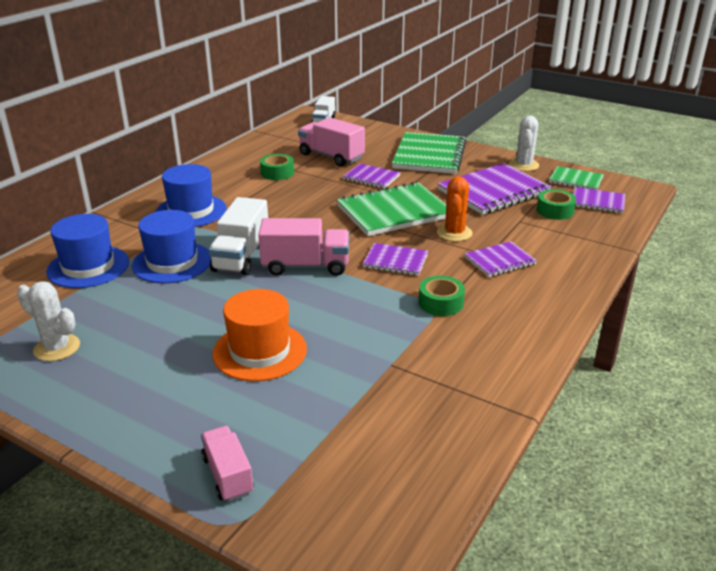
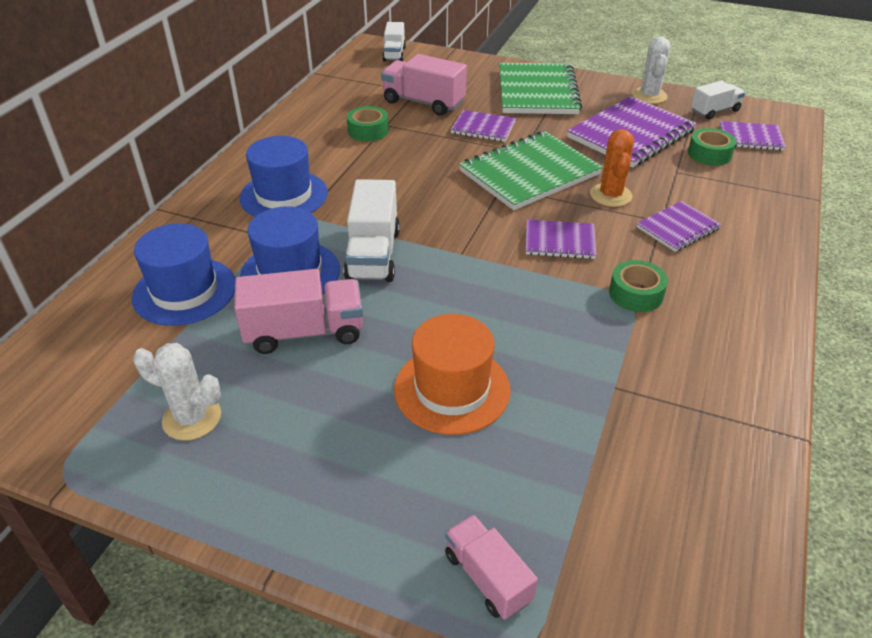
camera: 10 degrees left, 10 degrees up
pink truck [258,218,349,276] -> pink truck moved to [234,269,363,354]
green notebook [549,166,604,190] -> white truck [691,81,745,120]

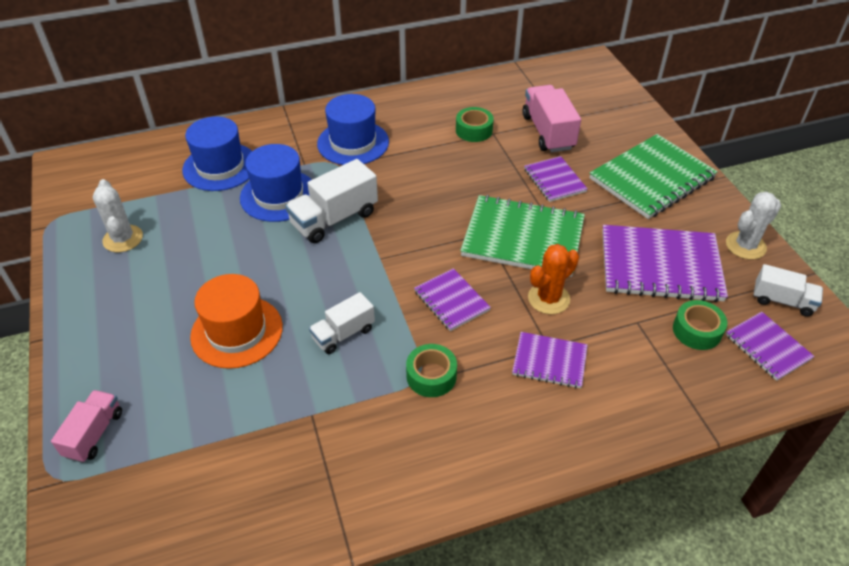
camera: 50 degrees right, 5 degrees up
pink truck [234,269,363,354] -> none
white truck [382,22,406,62] -> white truck moved to [309,292,375,354]

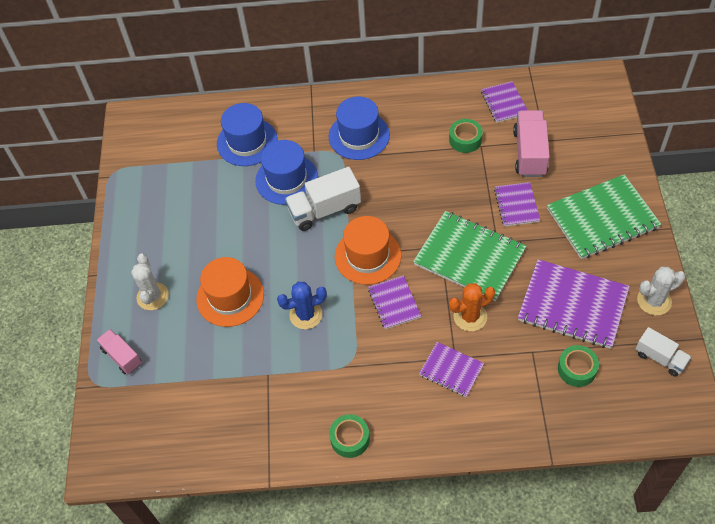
camera: 20 degrees right, 10 degrees up
pink truck [51,390,122,463] -> pink truck turned 75 degrees counterclockwise [96,329,142,375]
white cactus [93,179,143,252] -> white cactus moved to [131,253,169,310]
white truck [309,292,375,354] -> blue cactus [277,282,327,329]
green tape [406,344,457,397] -> green tape moved to [329,414,370,458]
purple notebook [726,312,815,381] -> purple notebook moved to [481,81,527,123]
none -> orange hat [335,216,401,285]

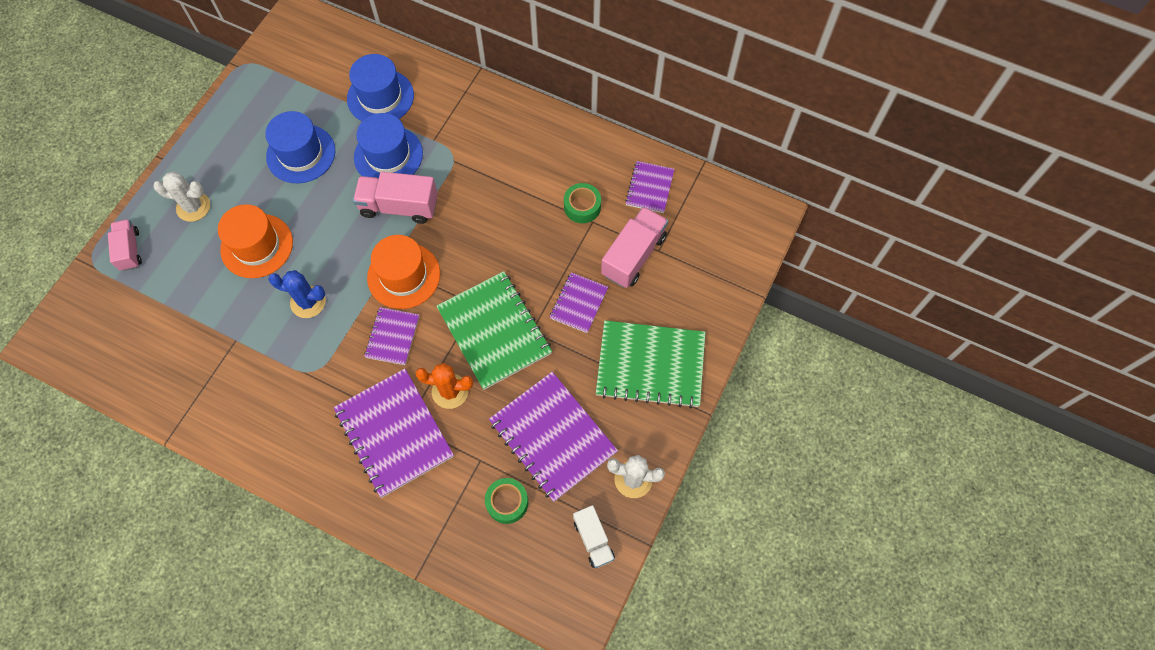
camera: 25 degrees right, 10 degrees up
white cactus [131,253,169,310] -> white cactus turned 75 degrees clockwise [153,171,210,222]
white truck [285,167,361,231] -> pink truck [353,172,438,224]
blue hat [329,96,390,160] -> blue hat moved to [265,111,335,183]
green tape [329,414,370,458] -> none
purple notebook [419,342,484,397] -> purple notebook [333,369,454,498], size x1.86

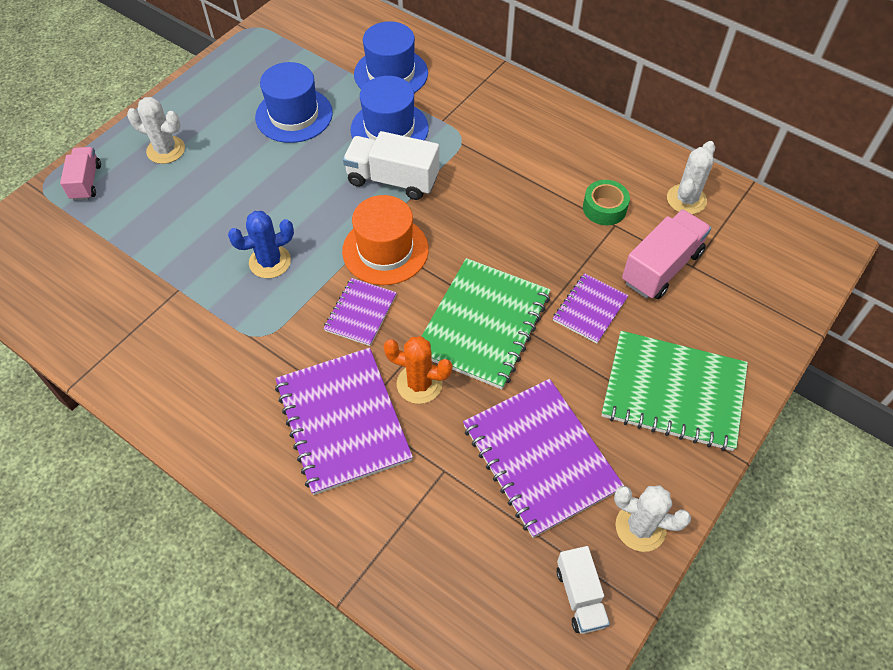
camera: 10 degrees right, 10 degrees down
orange hat [218,204,293,278] -> none
blue cactus [268,270,326,318] -> blue cactus turned 45 degrees counterclockwise [228,211,294,278]
pink truck [353,172,438,224] -> white truck [343,131,439,200]
green notebook [436,271,552,390] -> green notebook turned 45 degrees clockwise [422,258,551,389]
green tape [485,478,528,524] -> none
purple notebook [625,161,674,213] -> white cactus [667,141,715,214]

